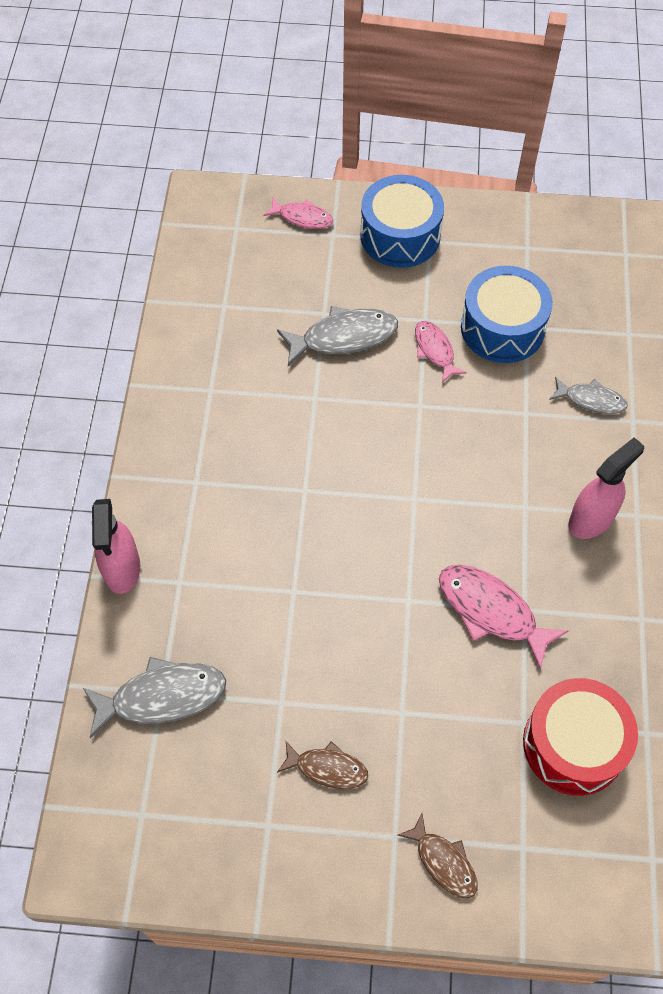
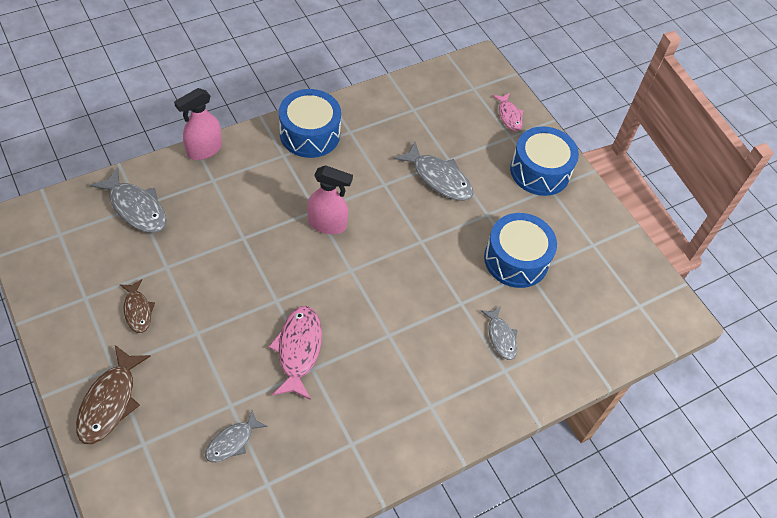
camera: 50 degrees right, 5 degrees down
brown fish [398,813,478,898] -> brown fish [76,345,151,444], size x1.62
pink fish [415,321,467,383] -> none
red drum [523,678,638,796] -> grey fish [205,410,268,462]
pink spray bottle [568,437,644,539] -> pink spray bottle moved to [307,165,353,234]
none -> blue drum [279,89,341,158]

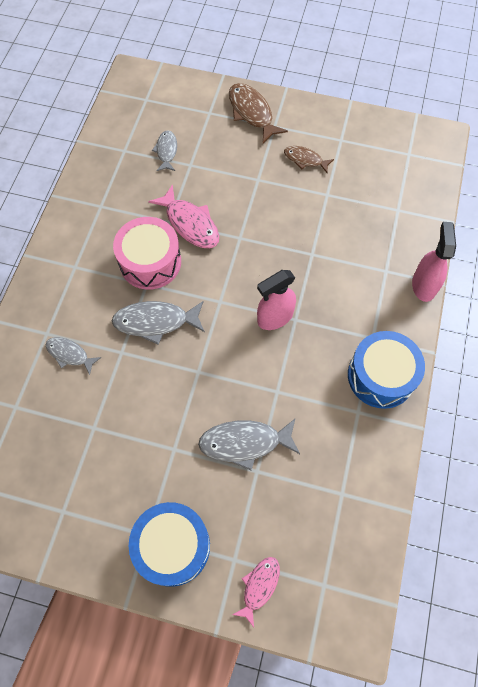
camera: 140 degrees right, 10 degrees up
grey fish [90,167,167,233] -> grey fish moved to [112,301,205,344]
blue drum [484,213,557,288] -> none
pink fish [493,93,524,131] -> pink fish turned 90 degrees clockwise [232,557,280,627]
none -> pink drum [113,217,181,290]

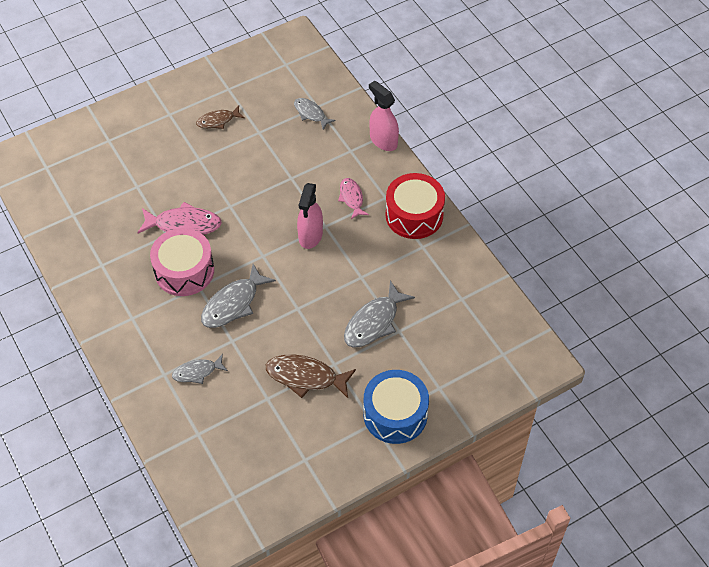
camera: 45 degrees left, 10 degrees down
grey fish [152,130,177,171] -> grey fish moved to [294,98,335,130]
brown fish [229,83,288,143] -> brown fish moved to [266,354,356,398]
pink fish [232,557,280,627] -> pink fish moved to [338,178,369,219]
blue drum [348,331,425,409] -> red drum [386,173,445,239]

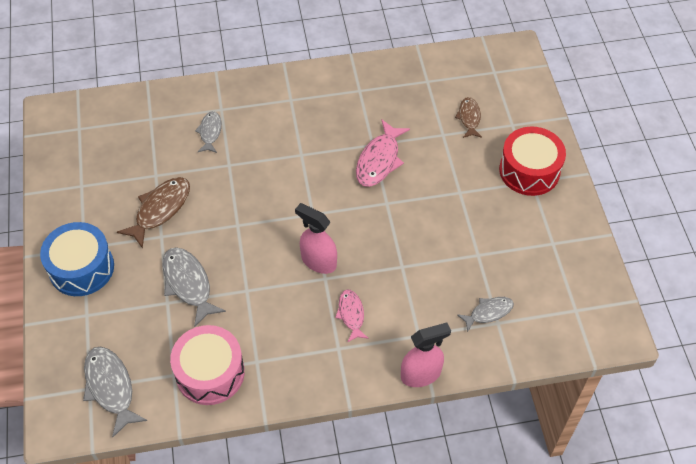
camera: 110 degrees right, 0 degrees up
pink drum [150,228,214,296] -> pink drum moved to [170,325,245,405]
brown fish [196,106,245,129] -> brown fish moved to [455,97,482,138]
grey fish [201,264,276,328] -> grey fish moved to [83,347,148,437]
pink fish [338,178,369,219] -> pink fish turned 105 degrees counterclockwise [335,290,369,343]
red drum [386,173,445,239] -> red drum moved to [499,126,566,196]

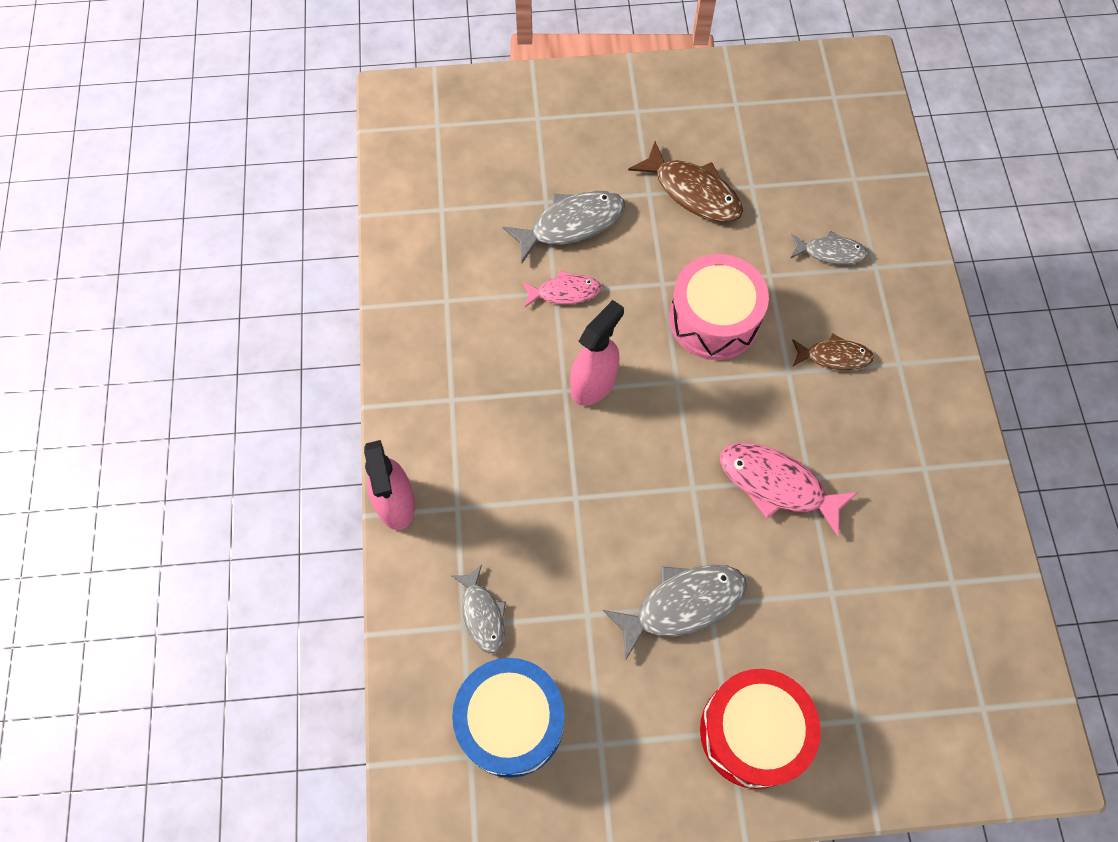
camera: 95 degrees right, 10 degrees up
blue drum [40,222,114,296] -> blue drum moved to [452,658,564,778]
grey fish [83,347,148,437] -> grey fish moved to [603,565,747,659]
pink drum [170,325,245,405] -> pink drum moved to [669,254,769,360]
pink fish [335,290,369,343] -> pink fish moved to [522,270,601,307]
brown fish [455,97,482,138] -> brown fish moved to [792,333,874,370]

